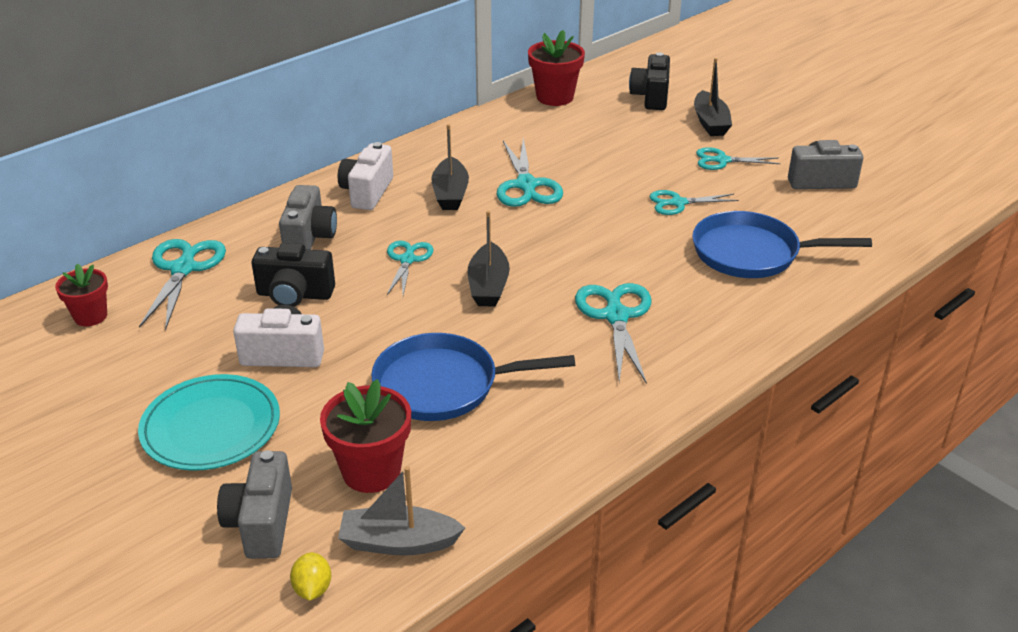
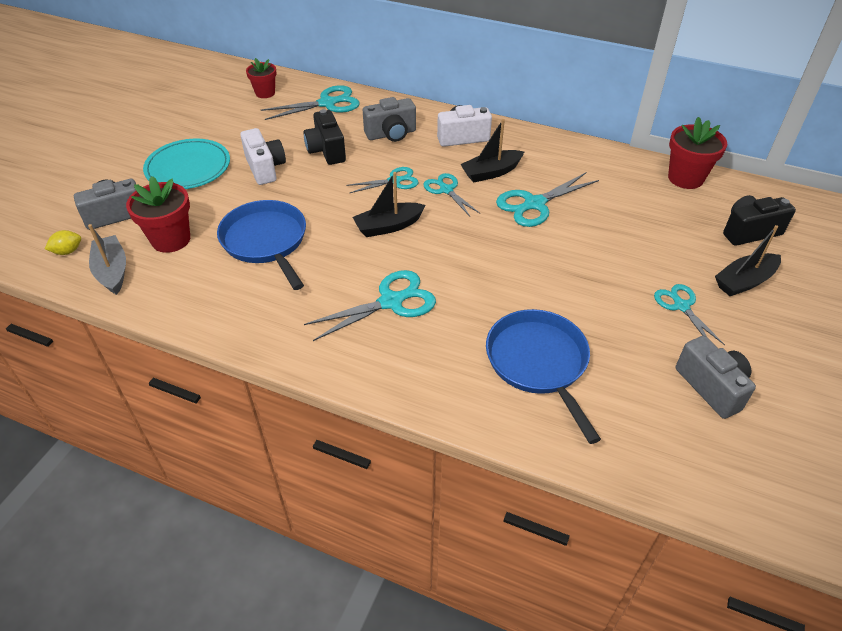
camera: 65 degrees right, 10 degrees up
turquoise scissors [649,190,739,215] -> turquoise scissors moved to [423,173,480,216]

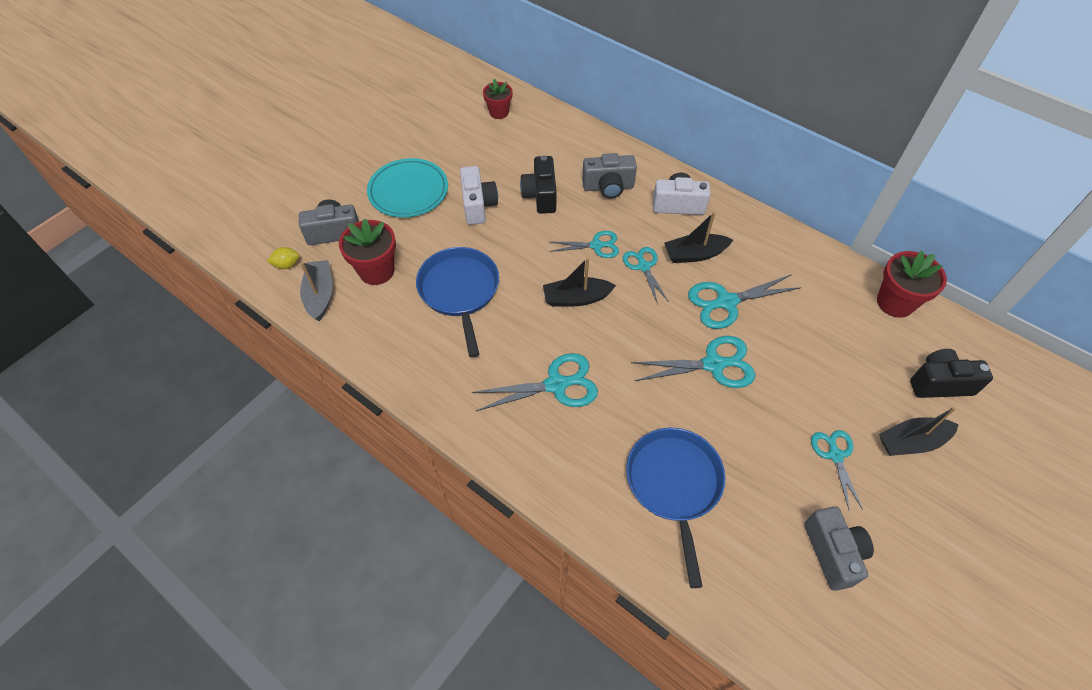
camera: 15 degrees right, 10 degrees up
turquoise scissors [261,85,360,120] -> turquoise scissors moved to [631,336,756,388]

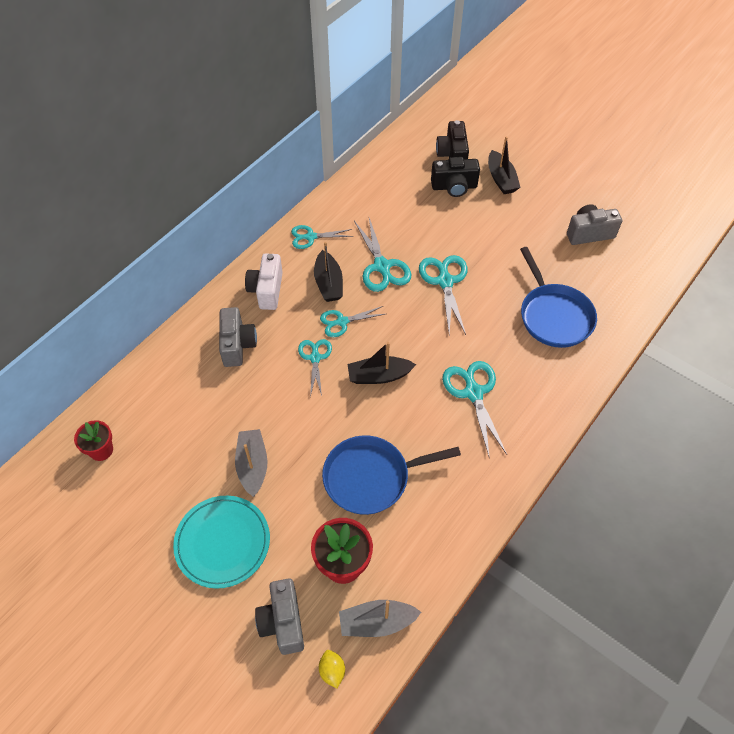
camera: 90 degrees left, 0 degrees up
white camera [460,166,498,225] -> grey boat [235,429,268,497]
black camera [520,155,557,214] -> black camera moved to [431,157,480,197]
black boat [543,257,616,307] -> black boat turned 90 degrees clockwise [347,342,416,384]
blue pan [626,428,725,588] -> blue pan turned 105 degrees counterclockwise [520,247,597,348]
turquoise scissors [811,430,863,510] -> turquoise scissors moved to [291,225,353,249]
red flower pot [877,251,947,318] -> none

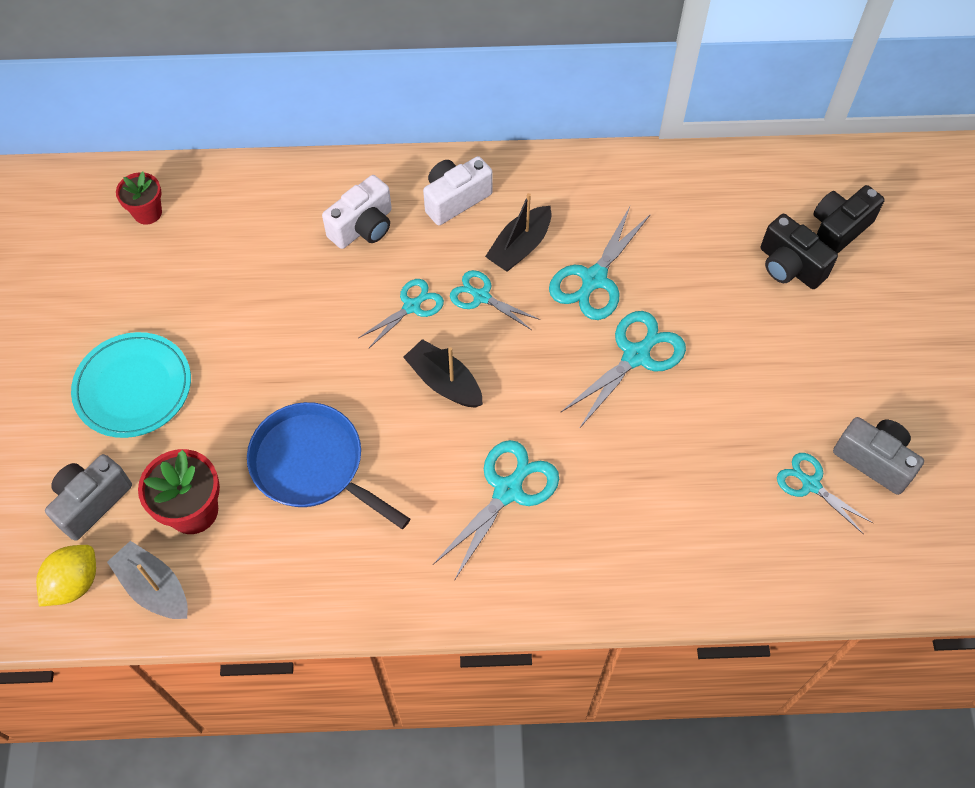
camera: 50 degrees right, 5 degrees up
grey camera [219,307,257,367] -> white camera [322,175,392,249]
grey boat [235,429,268,497] -> none
turquoise scissors [291,225,353,249] -> turquoise scissors moved to [777,453,873,534]
yellow lemon [319,650,345,689] -> yellow lemon [36,545,96,606], size x1.59
black boat [488,136,521,194] -> none
blue pan [520,247,597,348] -> none

